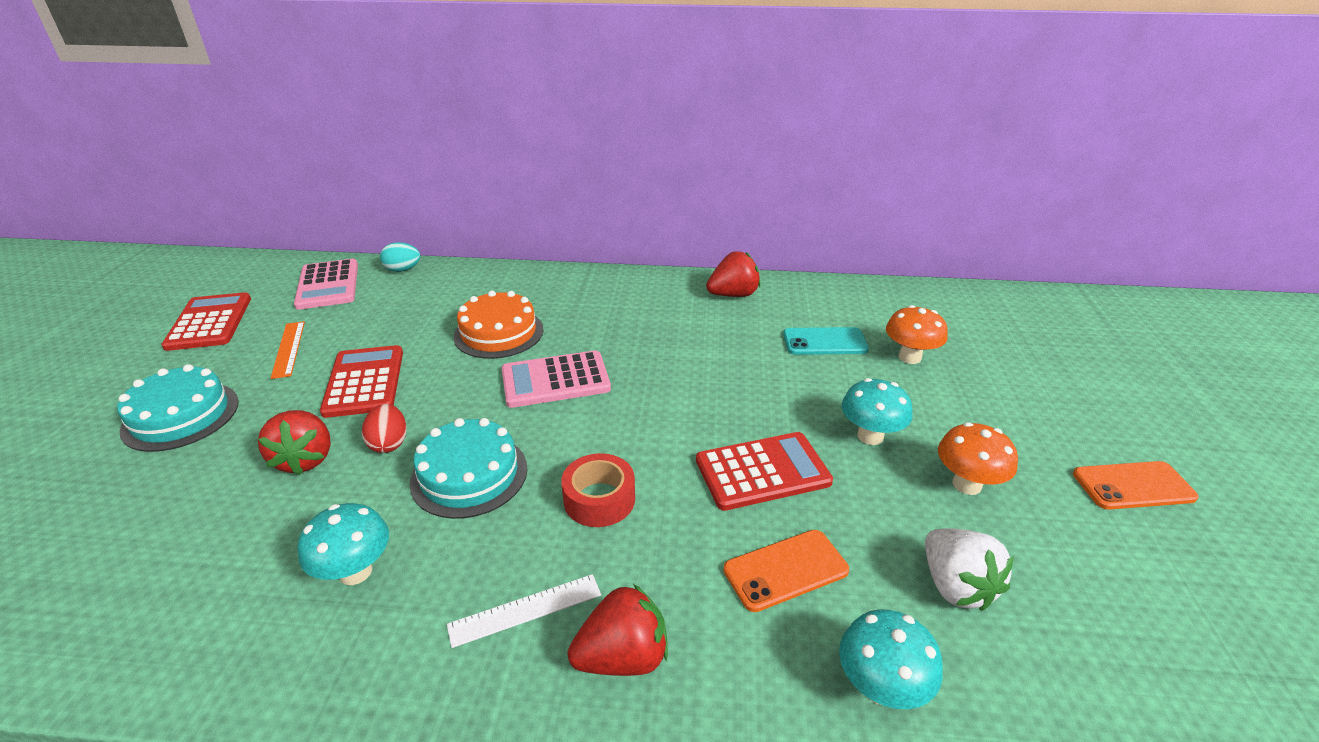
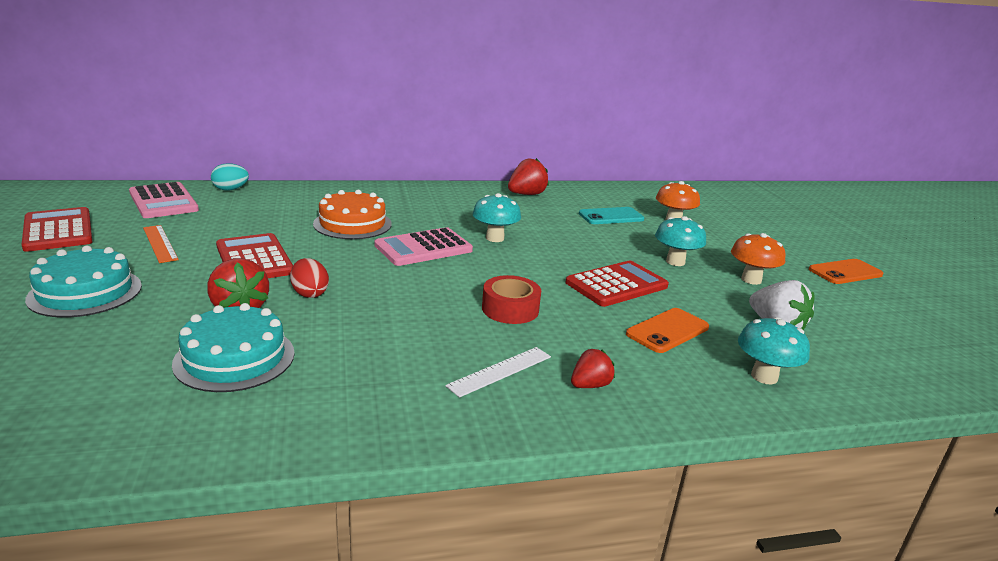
camera: 20 degrees left, 10 degrees down
turquoise mushroom [297,503,389,585] -> turquoise mushroom moved to [472,193,521,242]
turquoise cake [410,418,527,519] -> turquoise cake moved to [172,303,295,392]
red strawberry [568,584,668,676] -> red strawberry [571,349,615,388], size x0.62

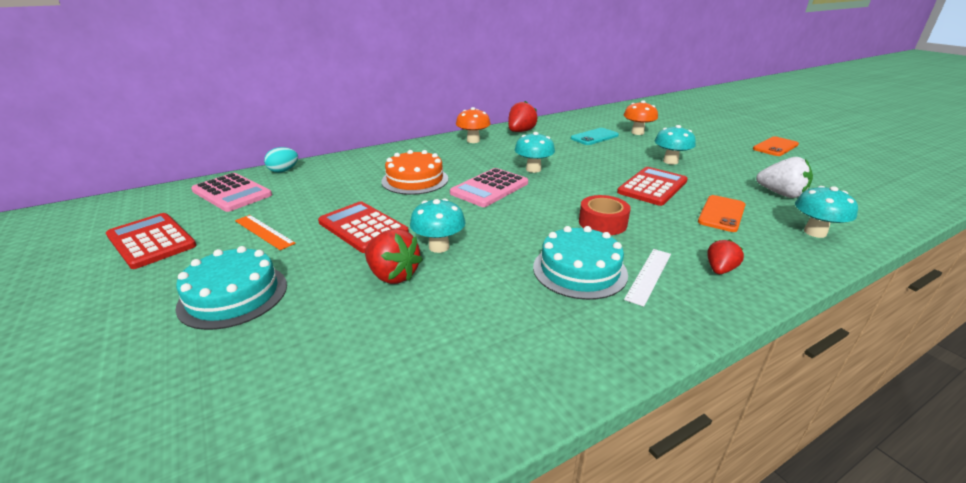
camera: 15 degrees left, 5 degrees up
turquoise cake [172,303,295,392] -> turquoise cake moved to [533,226,628,300]
red egg [290,258,329,298] -> turquoise mushroom [410,198,465,253]
orange mushroom [731,233,786,285] -> orange mushroom moved to [456,107,491,143]

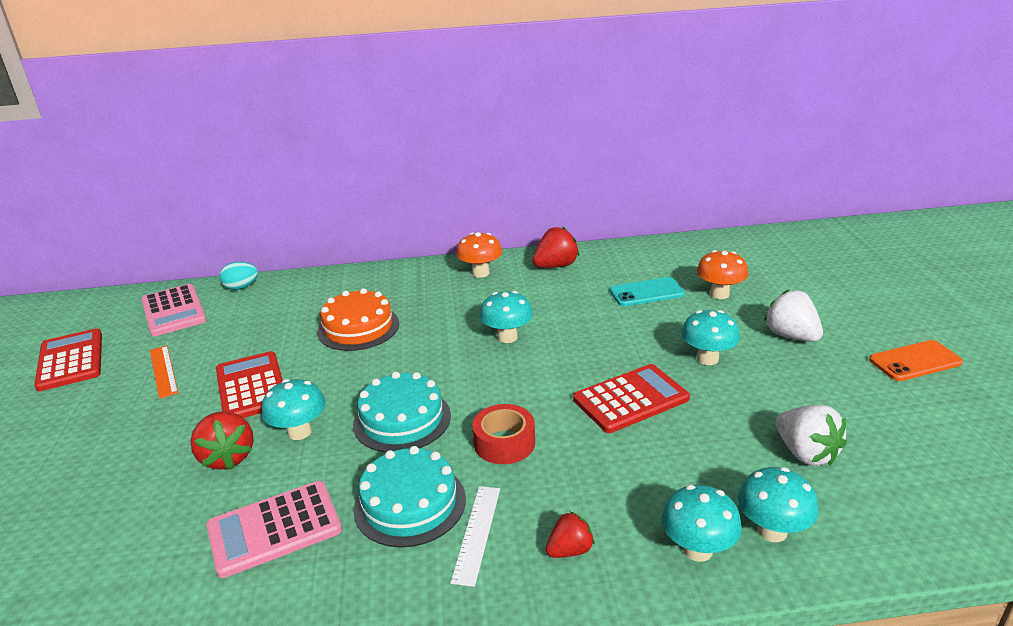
camera: 25 degrees right, 0 degrees up
turquoise cake [175,246,287,330] -> turquoise cake moved to [353,372,451,452]
pink calculator [450,168,528,207] -> pink calculator moved to [206,481,342,578]
white ruler [624,249,671,307] -> white ruler turned 45 degrees counterclockwise [451,486,500,587]
orange phone [698,195,745,232] -> none
none -> turquoise mushroom [661,485,742,562]
none -> white strawberry [764,289,823,342]

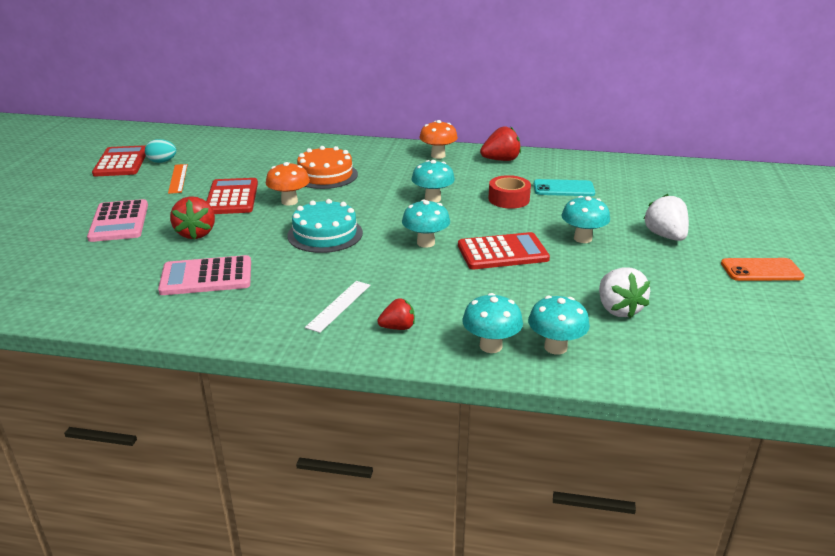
camera: 15 degrees right, 0 degrees up
pink calculator [141,284,206,336] -> pink calculator moved to [87,199,148,242]
turquoise egg [219,262,258,290] -> turquoise egg moved to [145,139,177,163]
turquoise mushroom [262,379,326,440] -> turquoise mushroom moved to [402,199,450,248]
turquoise cake [353,446,466,548] -> none
red tape [472,404,535,464] -> red tape moved to [488,175,531,209]
orange mushroom [697,250,748,299] -> orange mushroom moved to [266,162,310,206]

